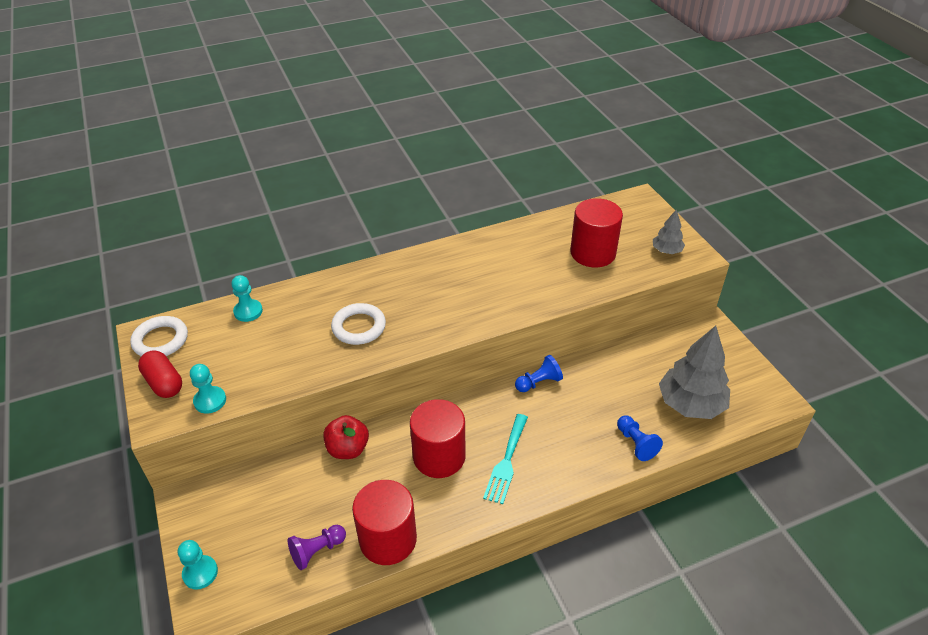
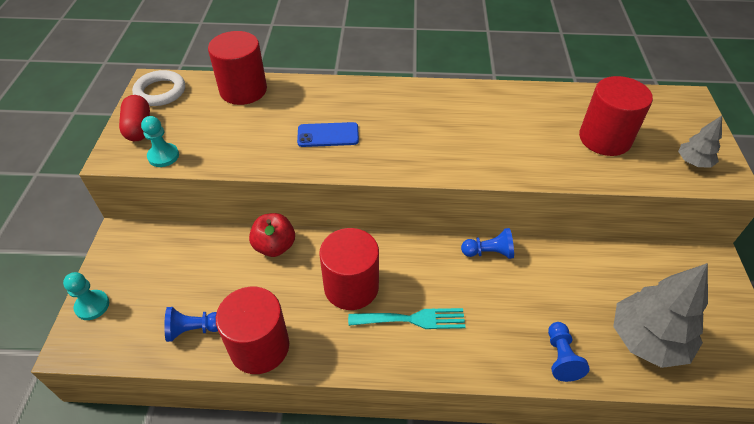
camera: 25 degrees right, 5 degrees up
turquoise pawn [231,275,263,322] -> red cylinder [208,31,267,105]
purple pawn [288,525,346,570] -> blue pawn [164,307,218,342]
white ring [331,303,386,345] -> blue phone [297,122,359,147]
turquoise fork [483,414,528,504] -> turquoise fork turned 135 degrees counterclockwise [348,308,466,329]

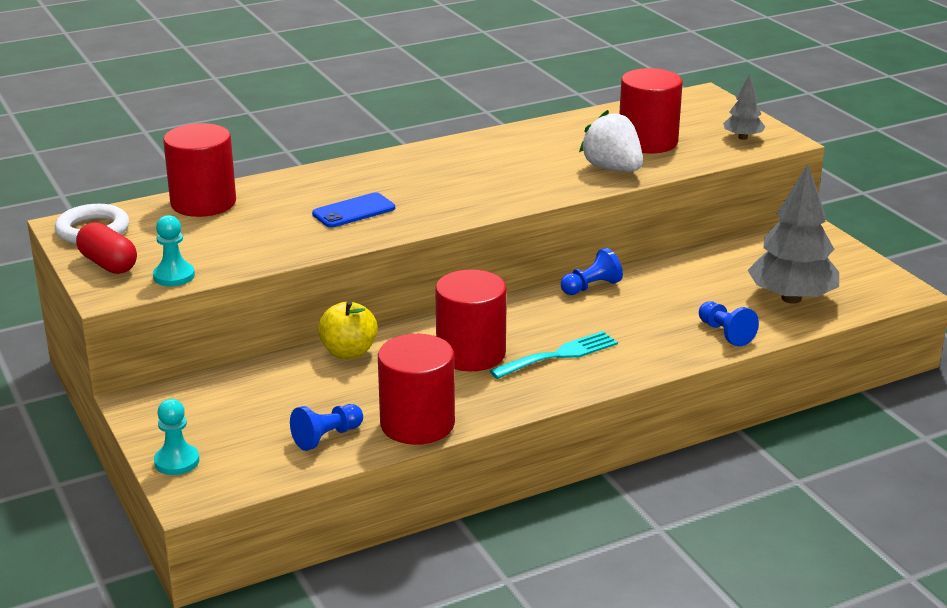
camera: 30 degrees left, 20 degrees down
red apple [249,213,295,257] -> yellow apple [318,300,378,359]
none -> white strawberry [579,110,643,172]

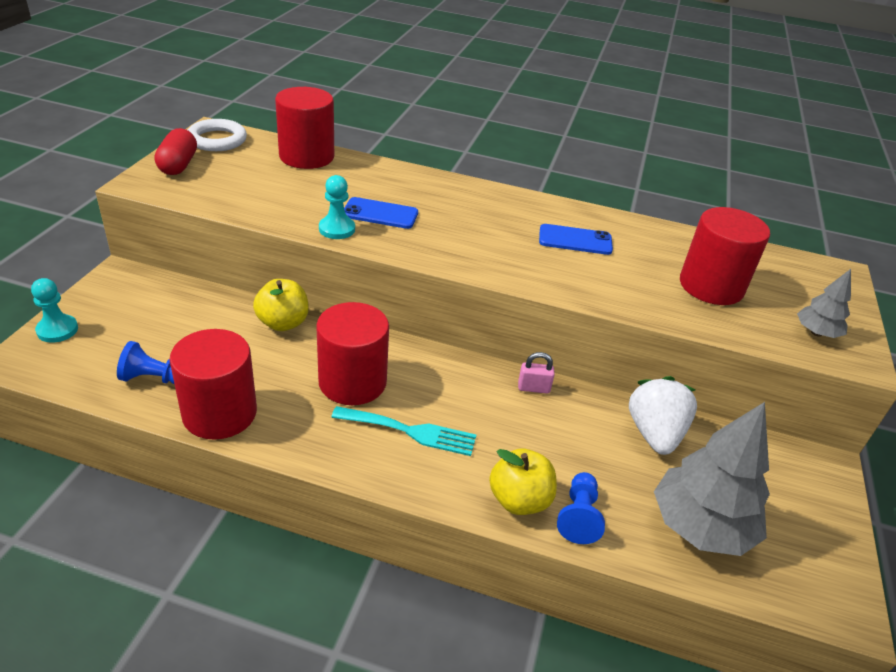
camera: 40 degrees right, 10 degrees up
turquoise pawn [153,215,195,286] -> turquoise pawn moved to [319,175,355,239]
blue pawn [561,248,623,295] -> pink padlock [518,352,555,394]
white strawberry [579,110,643,172] -> white strawberry moved to [629,376,697,455]
none -> yellow apple [489,448,557,515]
none -> blue phone [539,224,613,255]

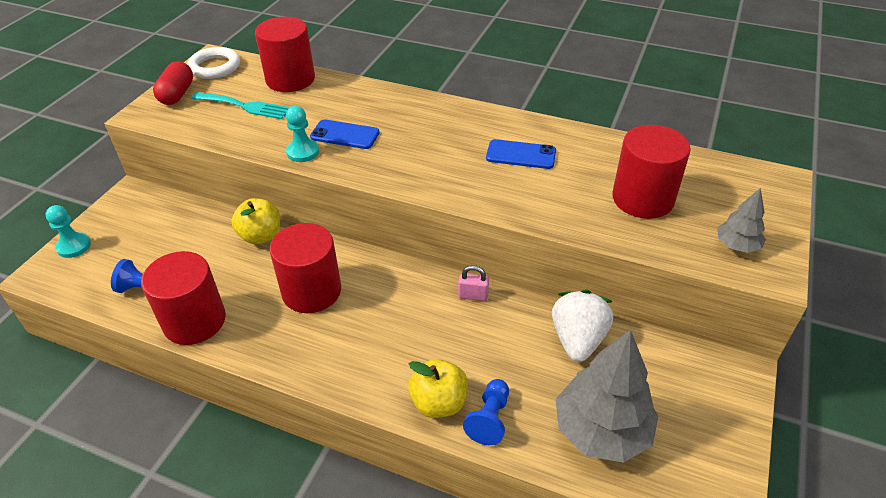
camera: 10 degrees right, 5 degrees up
turquoise fork [331,406,476,456] -> turquoise fork moved to [191,92,290,119]

